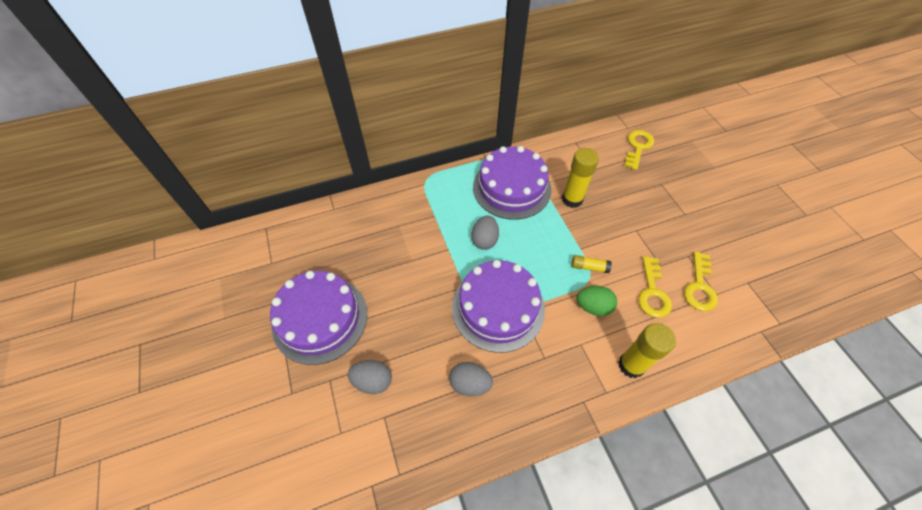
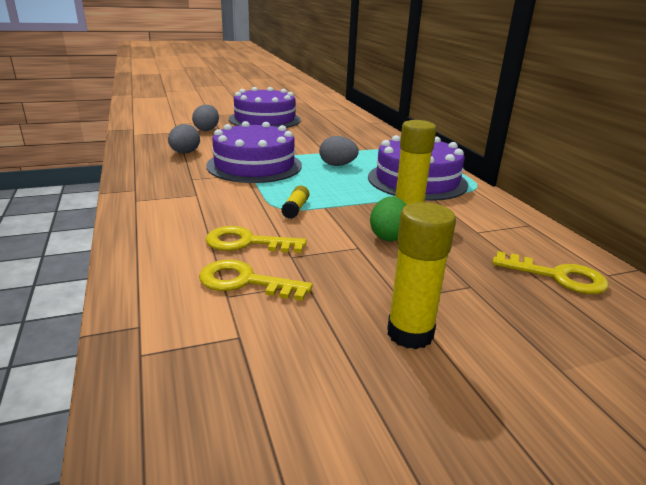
camera: 90 degrees right, 30 degrees down
green egg [576,286,617,316] -> green egg moved to [370,197,407,241]
yellow glue stick [618,323,676,378] -> yellow glue stick moved to [387,202,456,349]

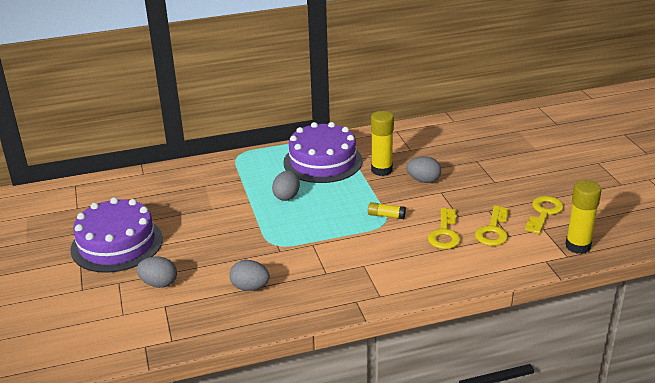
camera: 85 degrees left, 5 degrees up
purple cake [206,121,302,183] -> none
green egg [370,197,407,241] -> grey egg [406,157,441,183]
yellow glue stick [387,202,456,349] -> yellow glue stick moved to [566,180,602,254]
yellow key [492,251,609,294] -> yellow key moved to [525,196,564,234]

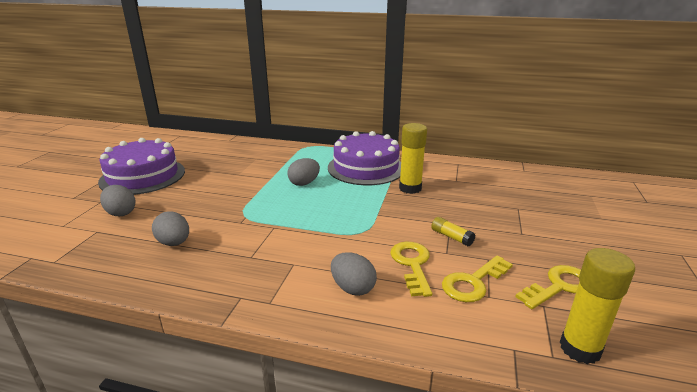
camera: 30 degrees right, 5 degrees down
yellow glue stick [368,202,406,219] -> yellow glue stick moved to [431,217,476,247]
grey egg [406,157,441,183] -> grey egg moved to [331,252,377,296]
yellow key [428,208,461,249] -> yellow key turned 135 degrees clockwise [390,242,432,297]

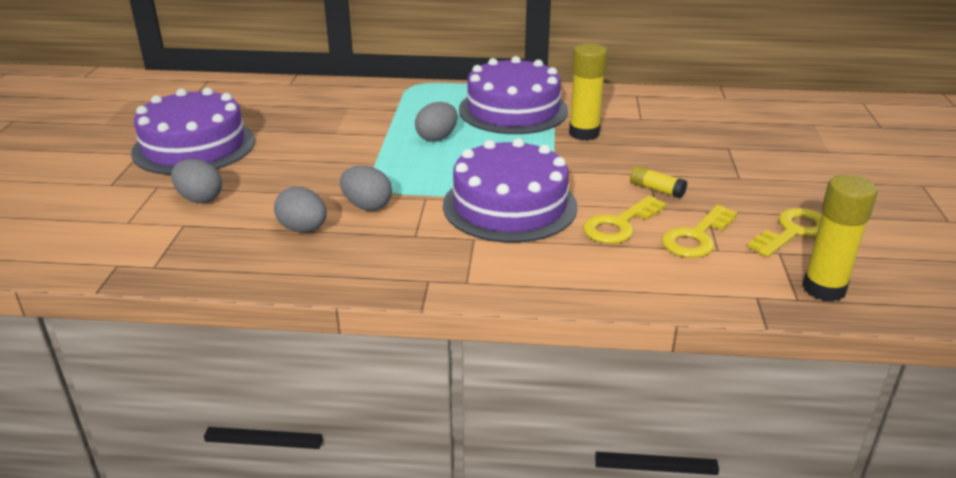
camera: 10 degrees left, 5 degrees up
grey egg [331,252,377,296] -> grey egg moved to [340,166,392,211]
yellow key [390,242,432,297] -> yellow key turned 120 degrees counterclockwise [583,195,666,244]
none -> purple cake [443,138,578,243]

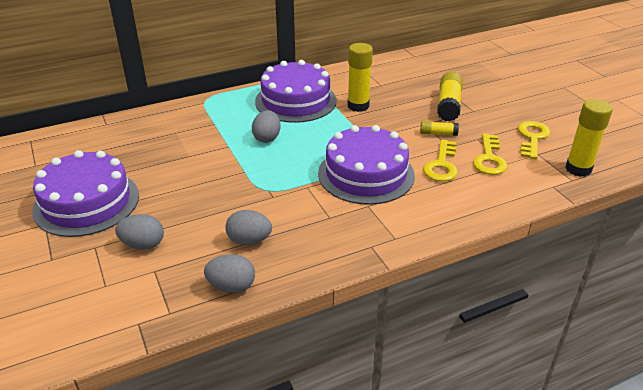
camera: 30 degrees left, 5 degrees up
grey egg [340,166,392,211] -> grey egg moved to [204,254,255,293]
none -> yellow glue stick [437,72,463,121]

